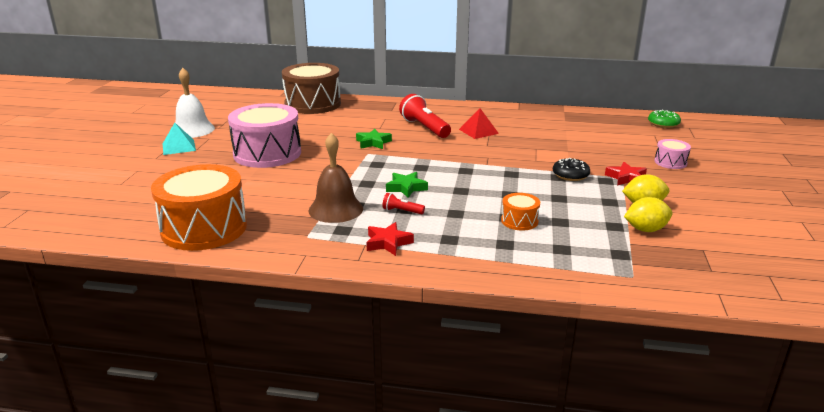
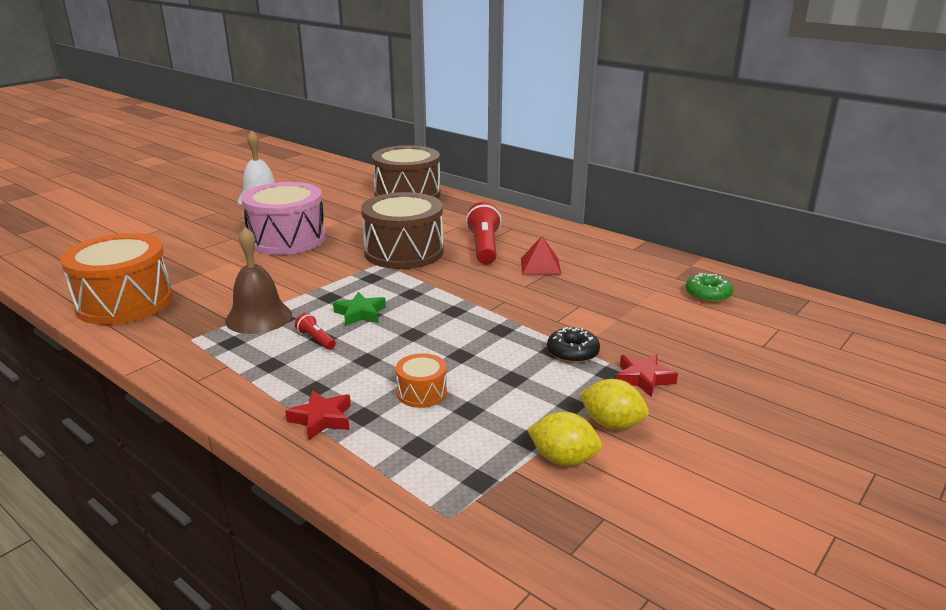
camera: 30 degrees right, 0 degrees up
turquoise pyramid [163,123,196,155] -> none
green star [356,129,392,149] -> brown drum [361,192,444,269]
red star [366,222,414,256] -> red star moved to [285,390,351,441]
green donut [648,109,681,128] -> green donut moved to [686,273,733,303]
pink drum [654,139,691,169] -> none

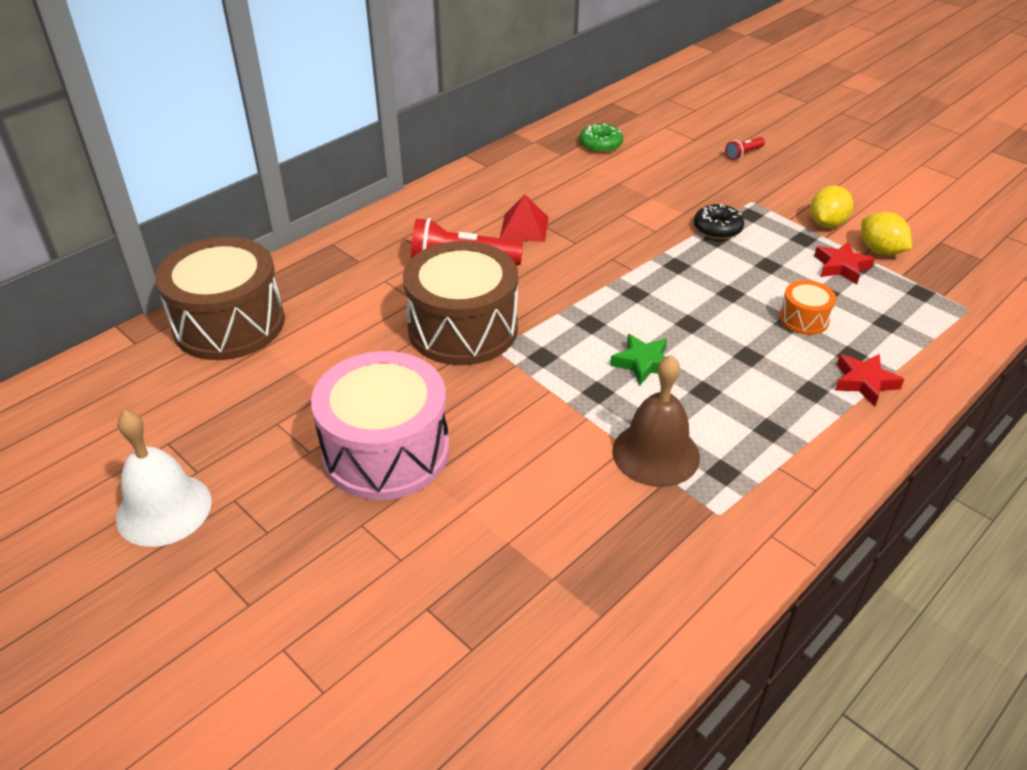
camera: 85 degrees left, 15 degrees up
orange drum [60,233,173,325] -> none
red flashlight [295,313,336,350] -> red flashlight moved to [725,137,765,160]
yellow lemon [527,412,602,466] -> yellow lemon turned 60 degrees counterclockwise [861,212,912,256]
red star [616,354,678,397] -> red star moved to [814,242,875,284]

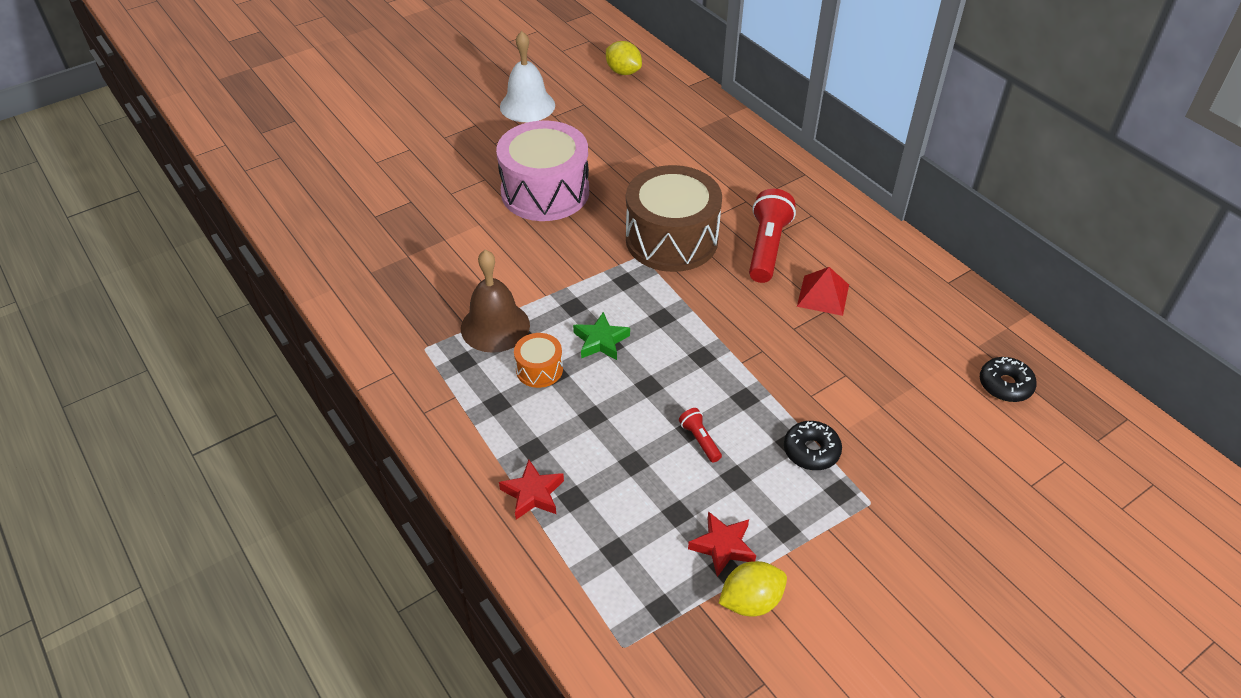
camera: 100 degrees right, 5 degrees up
brown drum [155,237,285,360] -> none
green donut [579,123,623,153] -> black donut [980,357,1037,402]
red flashlight [725,137,765,160] -> red flashlight moved to [679,408,722,463]
orange drum [779,280,836,335] -> orange drum moved to [514,333,563,388]
yellow lemon [810,185,853,228] -> yellow lemon moved to [606,41,642,75]

